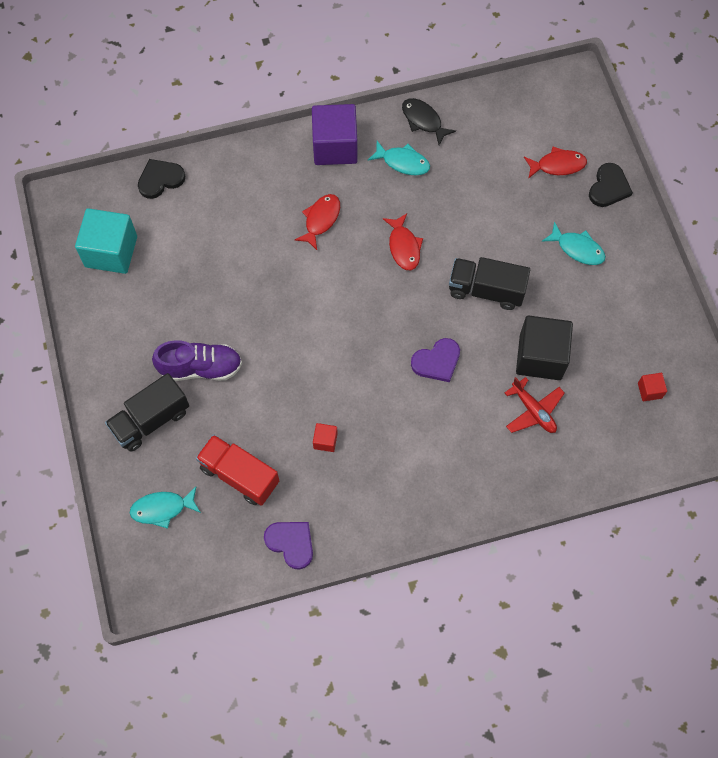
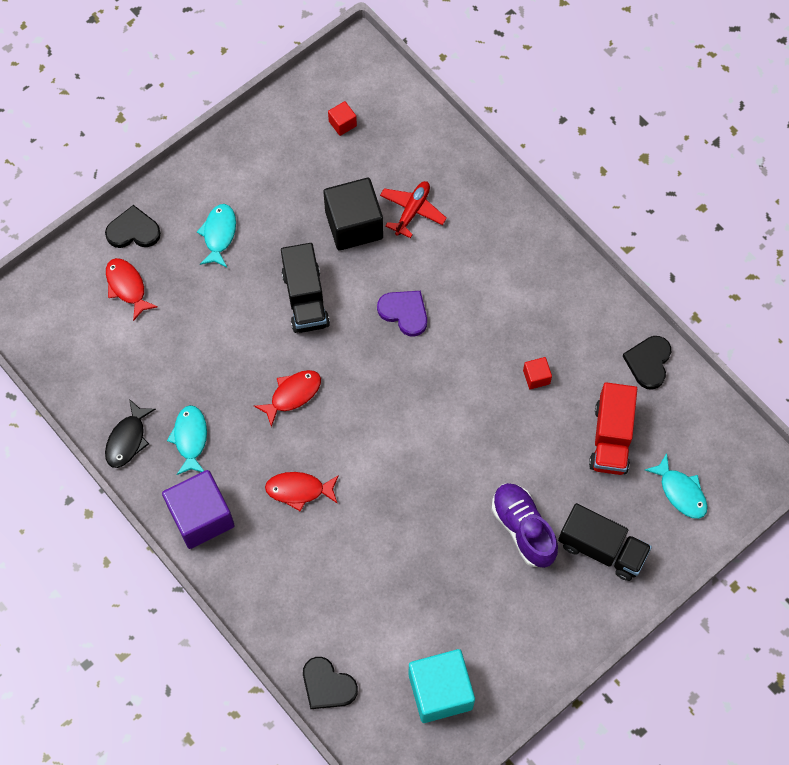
camera: 115 degrees left, 0 degrees up
purple heart [264,522,313,570] -> black heart [623,336,671,390]

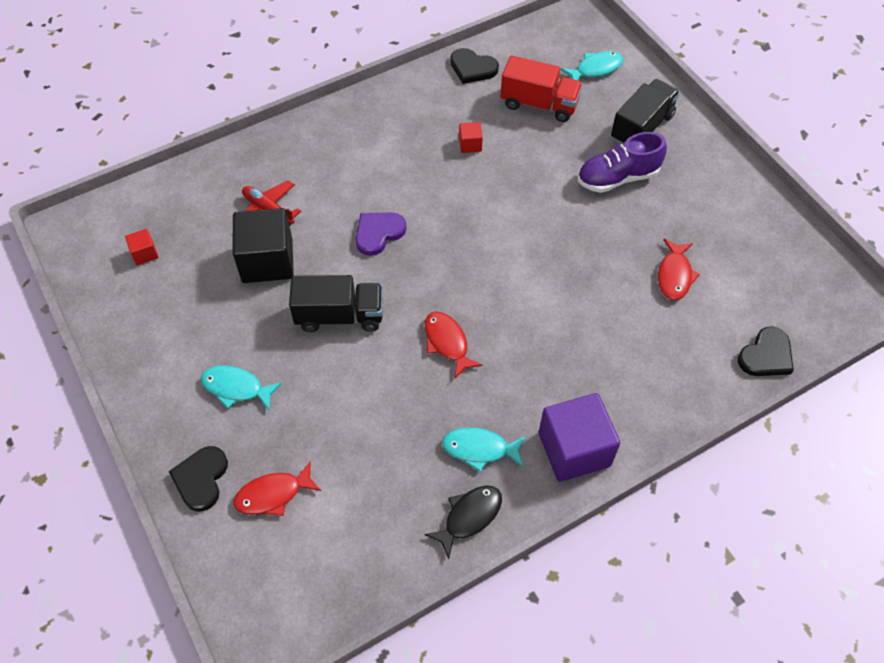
camera: 80 degrees left, 10 degrees down
black fish [105,399,156,468] -> black fish turned 75 degrees counterclockwise [424,486,502,559]
red fish [265,472,339,512] -> red fish moved to [658,238,700,300]
turquoise cube [408,649,475,723] -> none

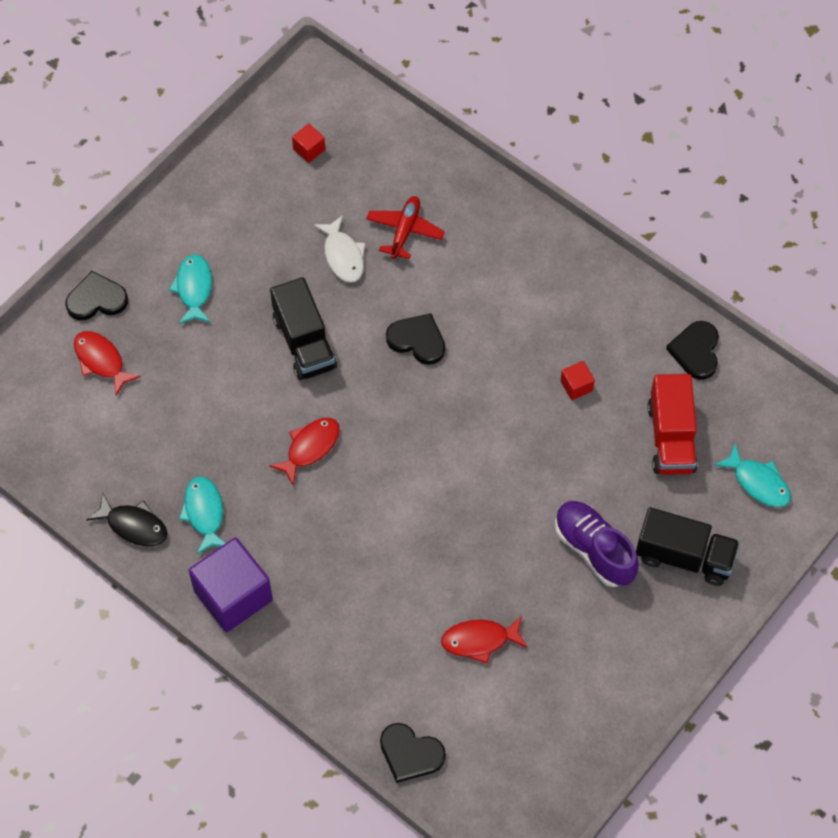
camera: 70 degrees right, 5 degrees up
black cube [232,208,294,283] -> white fish [314,215,365,282]
purple heart [356,212,407,256] -> black heart [386,313,445,365]

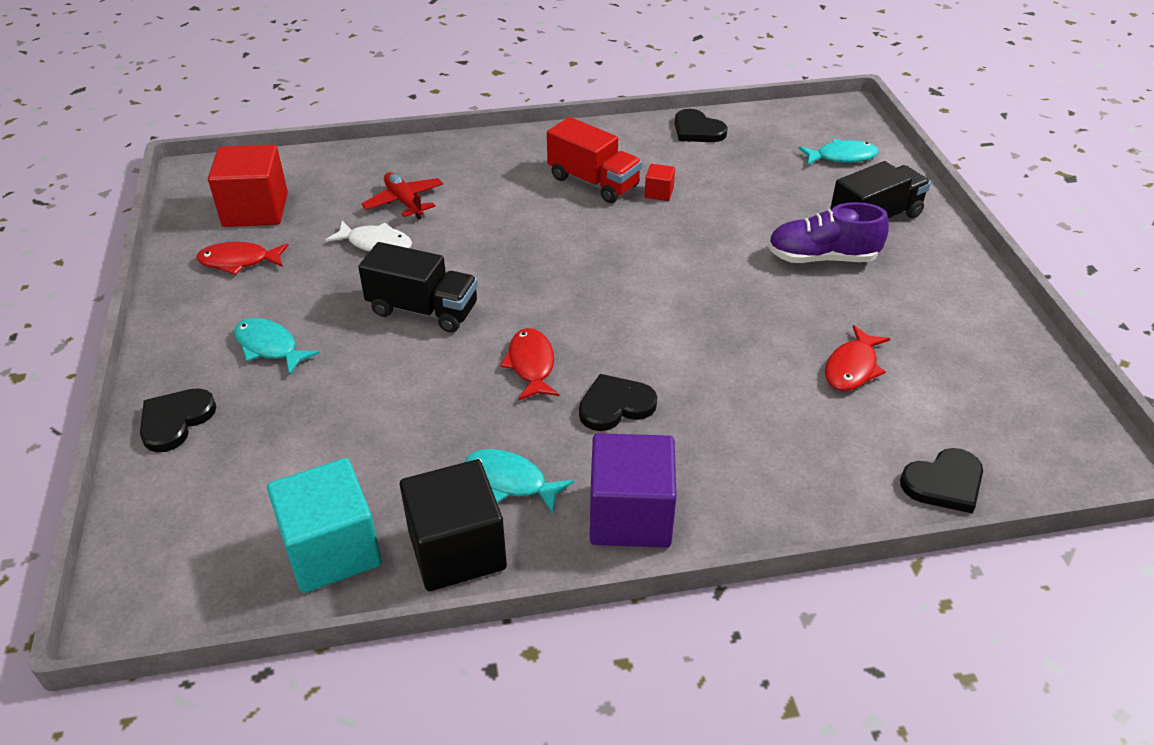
camera: 50 degrees left, 20 degrees down
red fish [74,331,141,395] -> red fish moved to [196,242,289,275]
black fish [86,493,168,546] -> black cube [400,459,507,591]
red cube [292,124,325,163] -> red cube [208,145,288,227], size x2.24
black heart [386,313,445,365] -> black heart moved to [579,374,657,431]
red truck [647,374,698,475] -> red truck moved to [547,117,642,203]
none -> turquoise cube [267,458,382,593]

